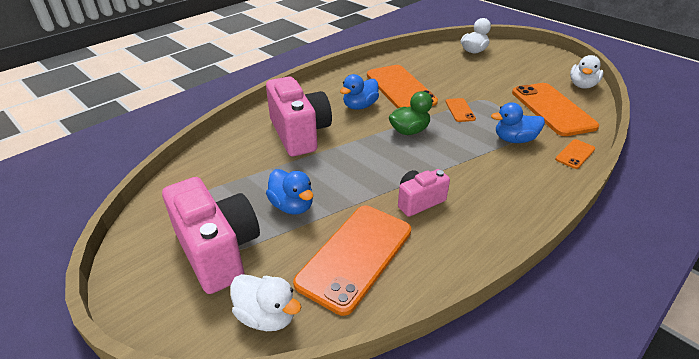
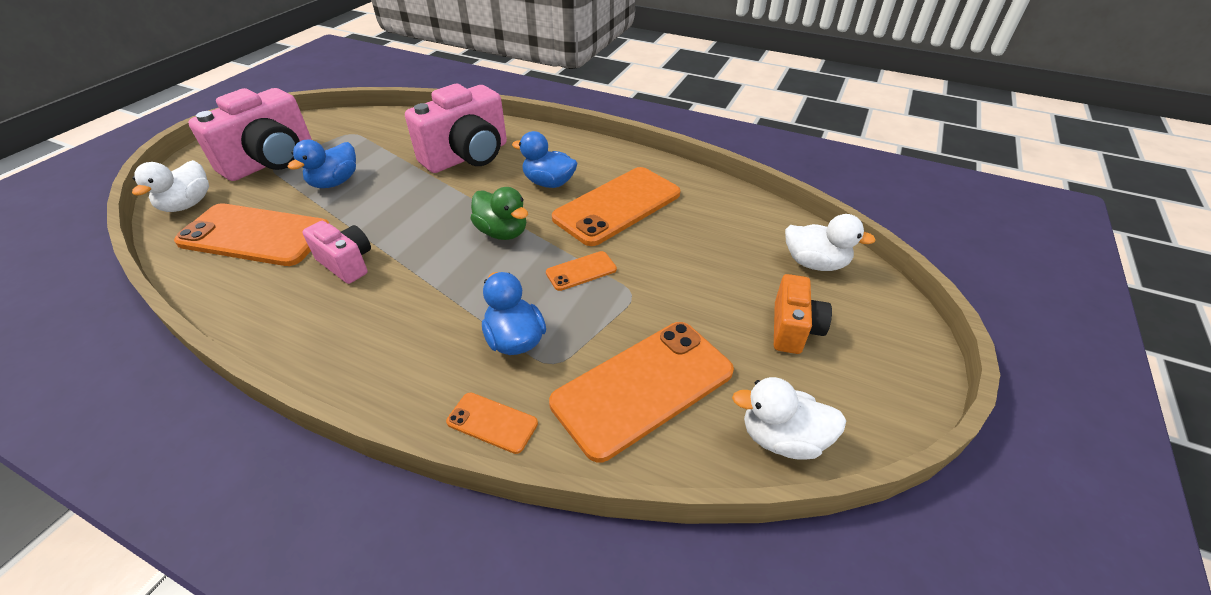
camera: 70 degrees right, 5 degrees up
none -> orange camera [774,274,832,354]

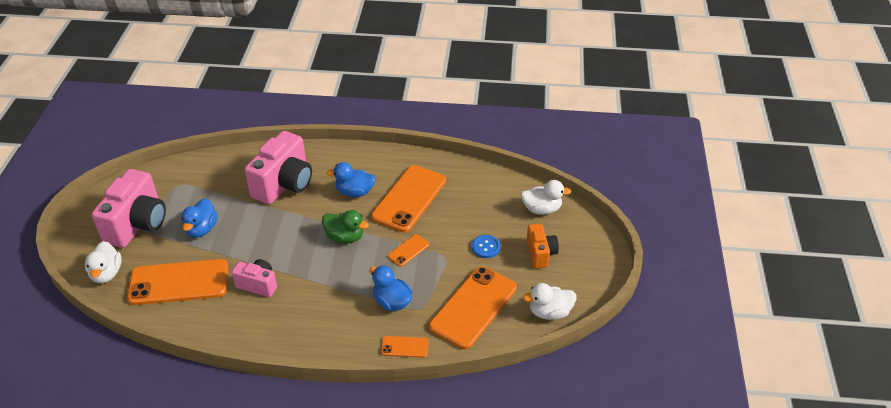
camera: 20 degrees left, 0 degrees up
none -> blue button [472,235,501,258]

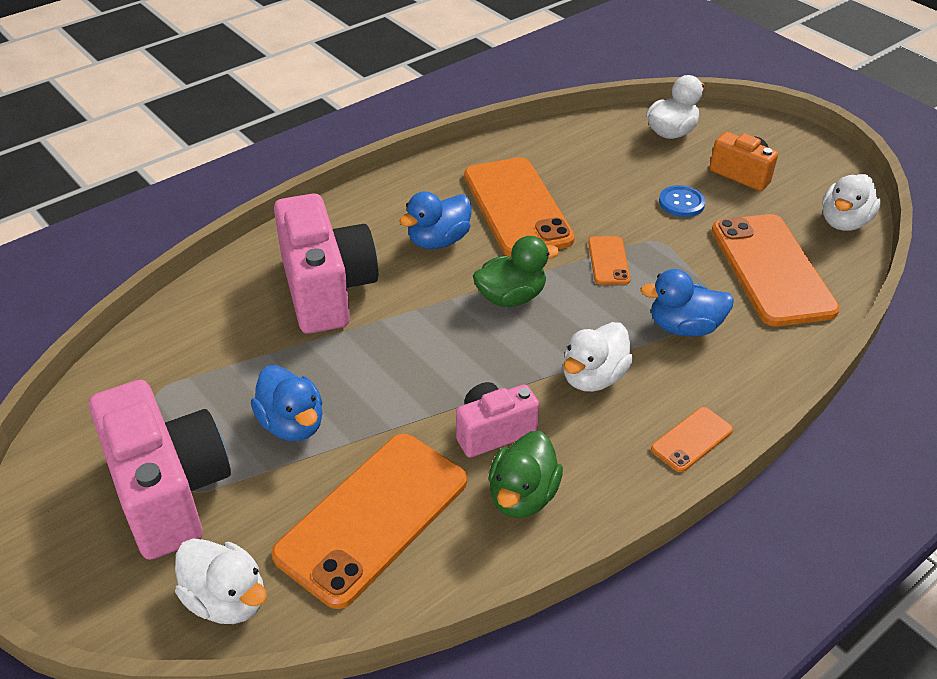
camera: 45 degrees left, 0 degrees up
orange phone [381,336,429,358] -> orange phone moved to [651,407,733,472]
none -> green duck [488,431,563,518]
none -> white duck [563,322,633,392]

